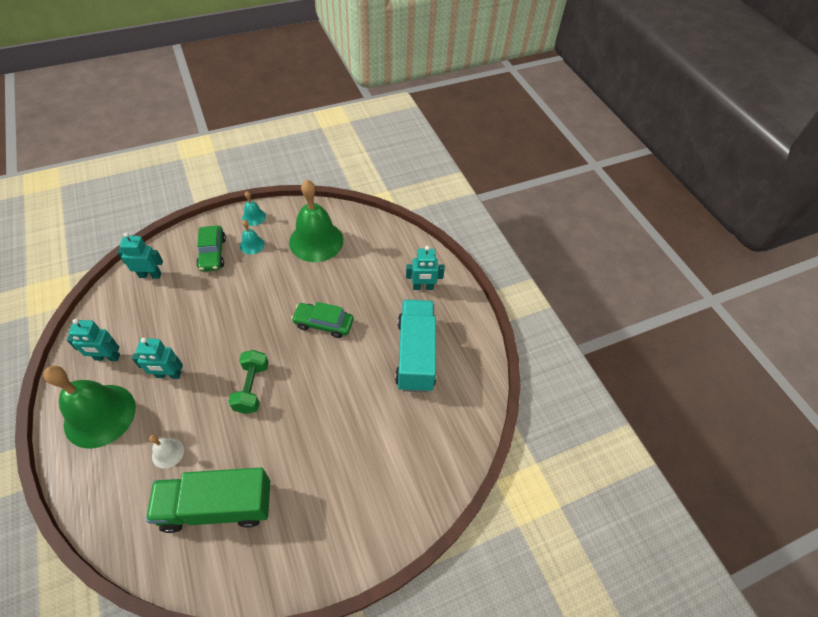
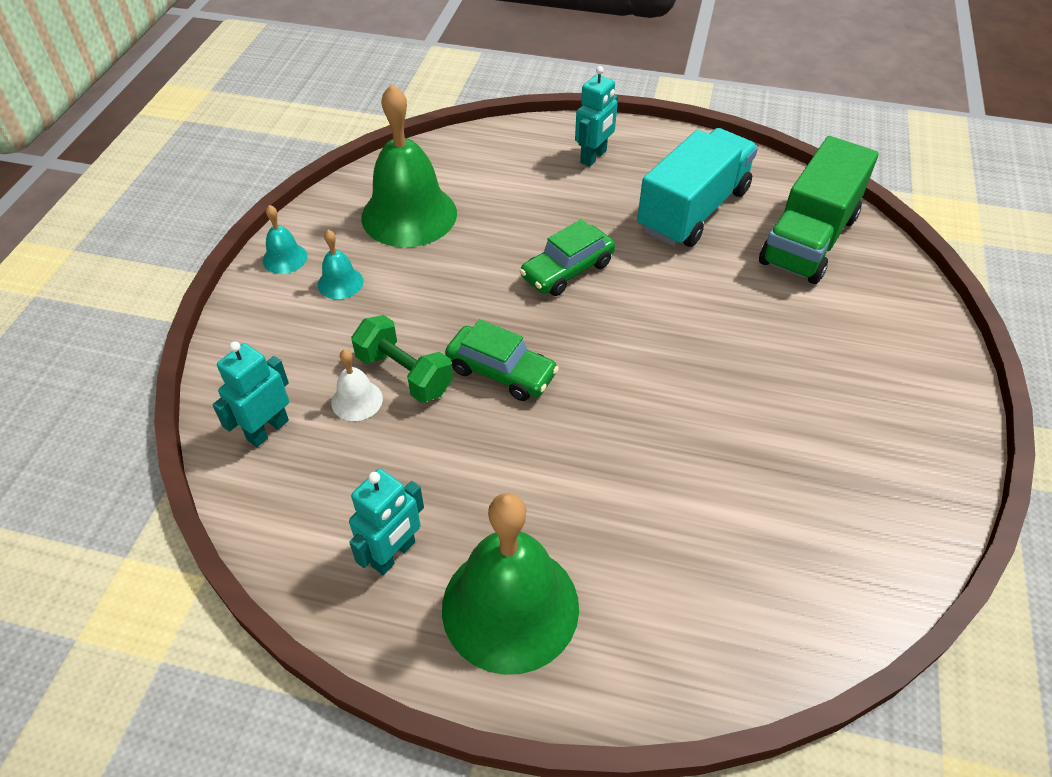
camera: 50 degrees left, 5 degrees down
turquoise robot [132,338,183,379] -> none
green truck [146,468,270,533] -> green truck moved to [759,136,879,284]
white bell [149,435,184,469] -> white bell moved to [331,349,383,421]
green car [196,226,226,271] -> green car moved to [445,319,559,401]
green dumbbell [228,350,269,414] -> green dumbbell moved to [351,315,453,403]
turquoise truck [395,300,436,392] -> turquoise truck turned 90 degrees clockwise [637,128,758,247]

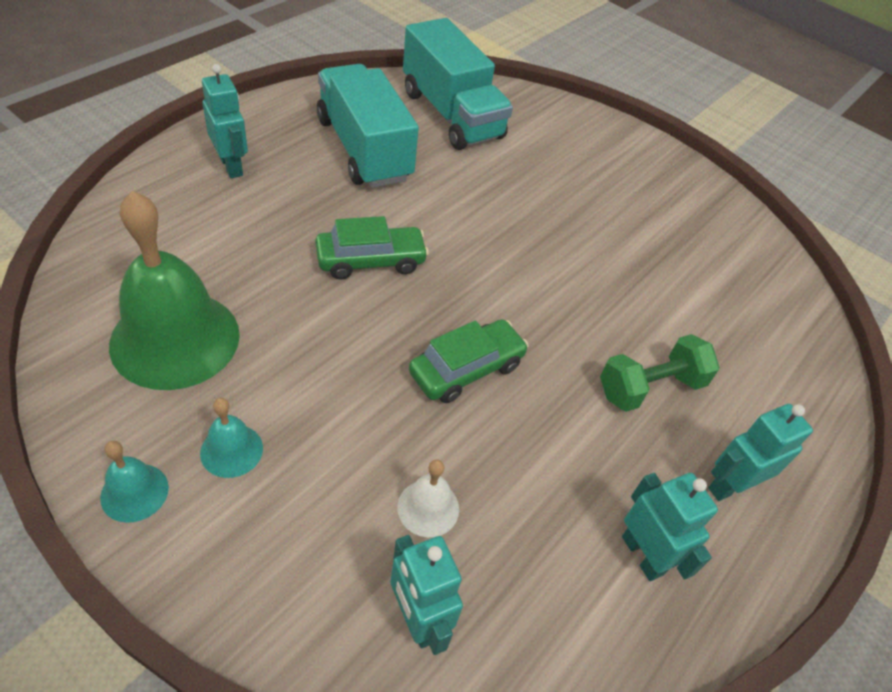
camera: 70 degrees left, 0 degrees up
green dumbbell [351,315,453,403] -> green dumbbell moved to [600,334,720,412]
green bell [442,493,579,675] -> turquoise robot [708,404,813,501]
green car [520,219,615,296] -> green car turned 90 degrees counterclockwise [315,216,429,279]
green truck [759,136,879,284] -> turquoise truck [403,18,513,150]

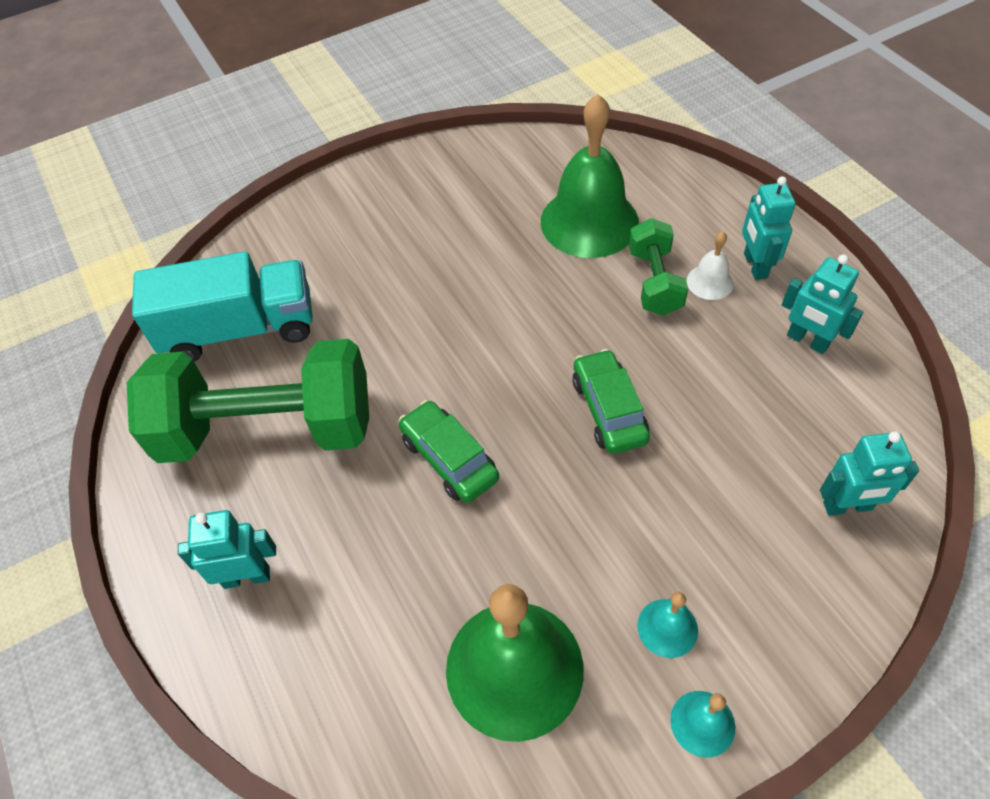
camera: 60 degrees left, 5 degrees up
green car [315,216,429,279] -> green car turned 45 degrees counterclockwise [399,400,499,503]
turquoise truck [317,64,419,188] -> green dumbbell [127,339,369,463]
white bell [397,459,459,537] -> white bell moved to [687,232,734,300]
turquoise robot [622,473,718,581] -> turquoise robot turned 135 degrees counterclockwise [782,254,863,354]
none -> green bell [541,94,639,258]

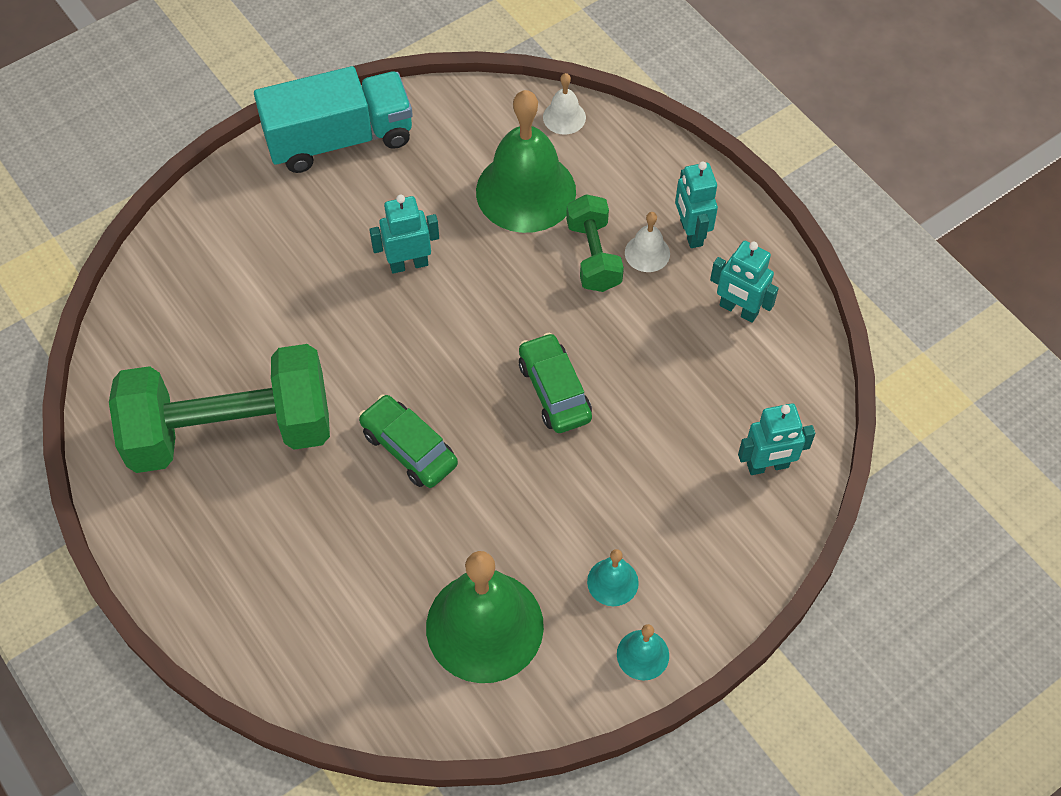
camera: 10 degrees left, 5 degrees up
turquoise truck [132,251,313,362] -> turquoise truck moved to [254,66,413,173]
turquoise robot [178,510,276,589] -> turquoise robot moved to [369,195,439,274]
none -> white bell [543,73,586,134]

